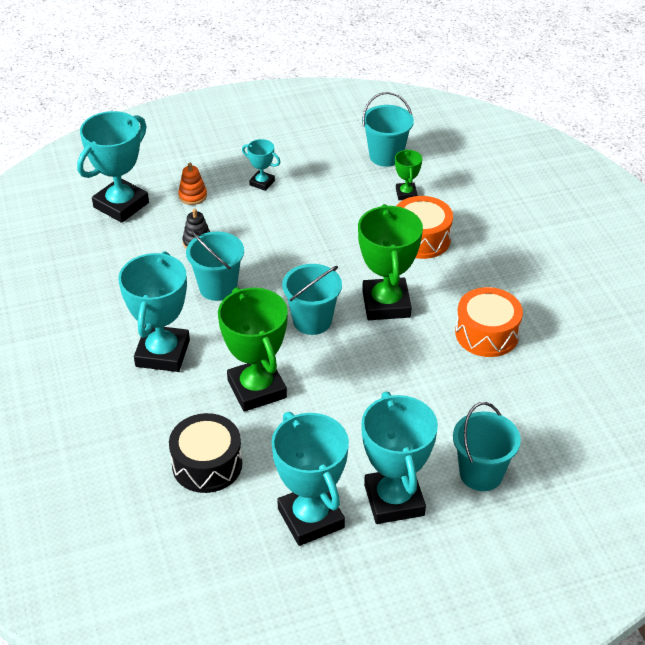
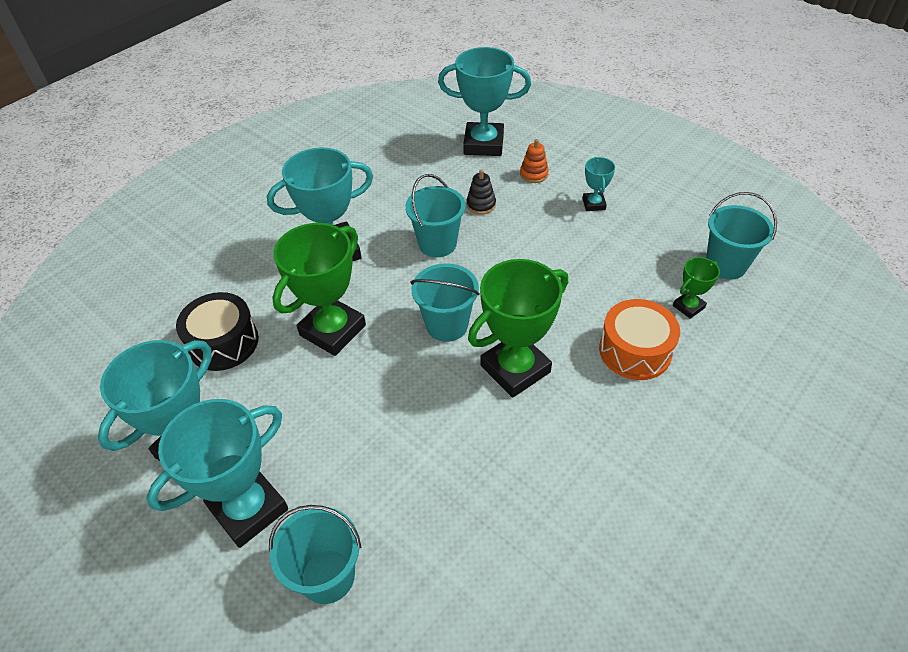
camera: 60 degrees right, 5 degrees up
orange drum [455,287,523,357] -> none

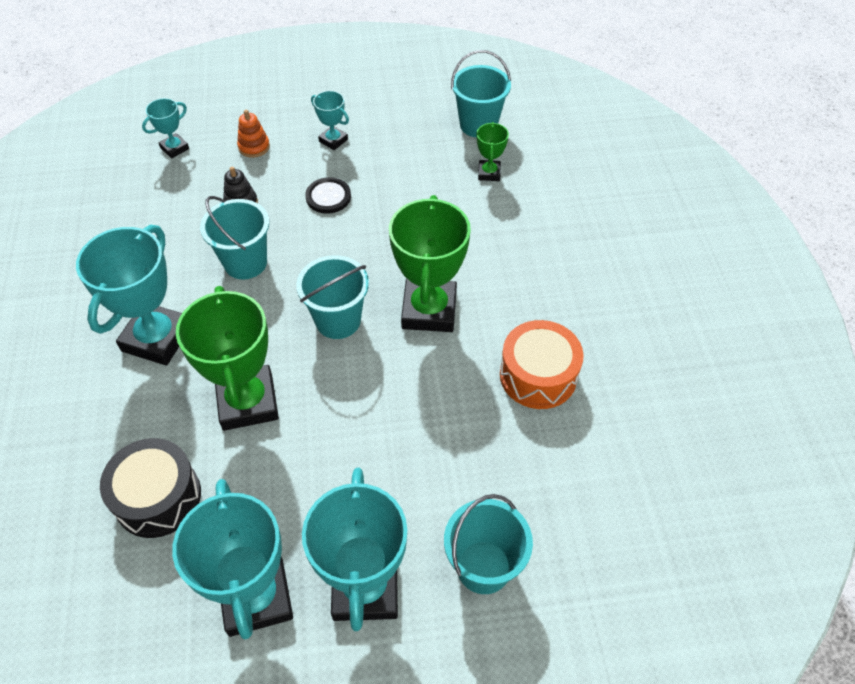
camera: 50 degrees left, 5 degrees up
turquoise trophy [438,47,531,156] -> turquoise trophy [142,98,189,158], size x0.48
orange drum [599,299,680,380] -> orange drum moved to [500,320,584,409]
none -> black button [305,177,351,214]

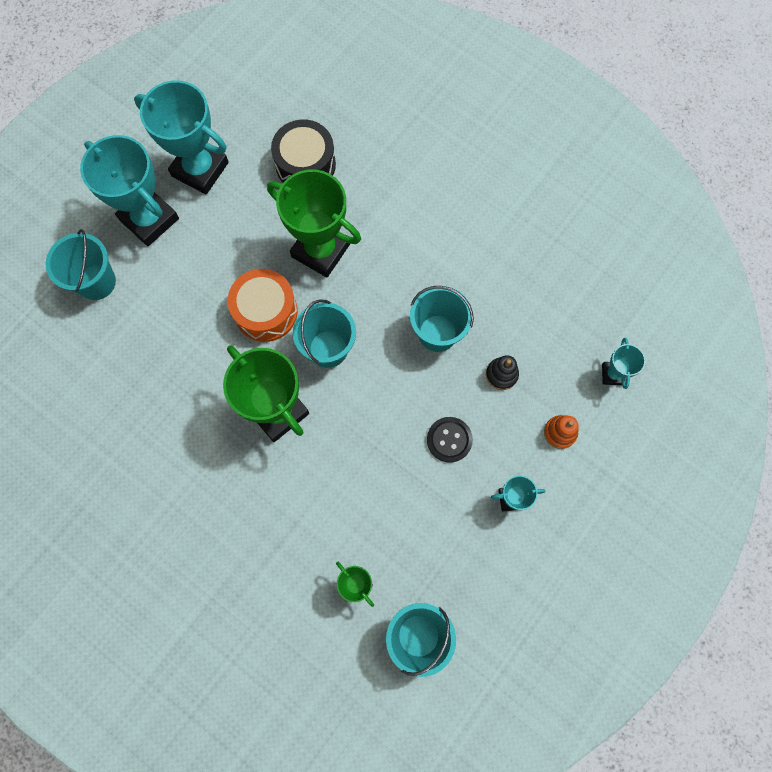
camera: 135 degrees right, 20 degrees up
turquoise trophy [76,224,182,365] -> none
orange drum [500,320,584,409] -> orange drum moved to [228,269,297,342]

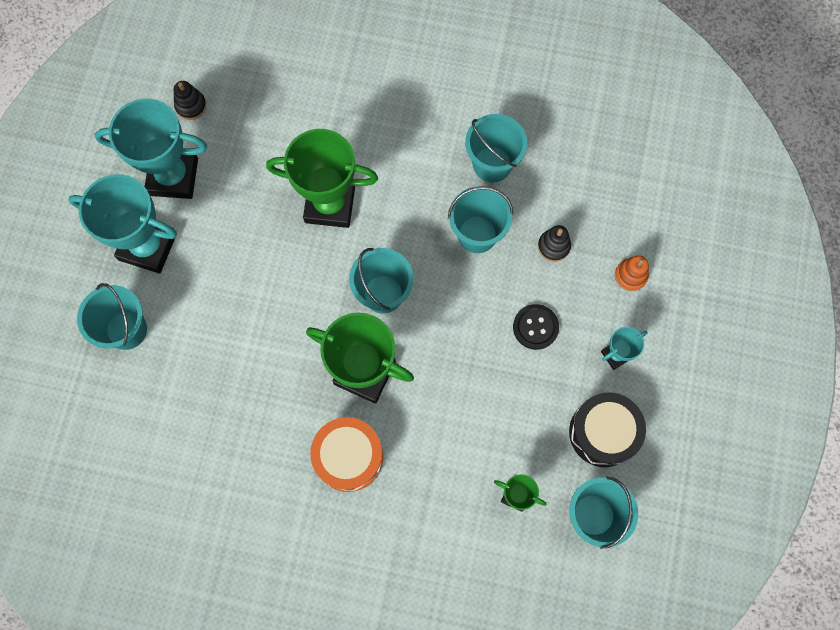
camera: 25 degrees left, 0 degrees up
orange drum [228,269,297,342] -> orange drum moved to [310,417,383,492]
black drum [271,119,336,182] -> black drum moved to [569,393,646,467]
turquoise trophy [602,338,645,389] -> none
none -> black stacking toy [174,81,207,120]
none -> turquoise bucket [465,114,527,183]

